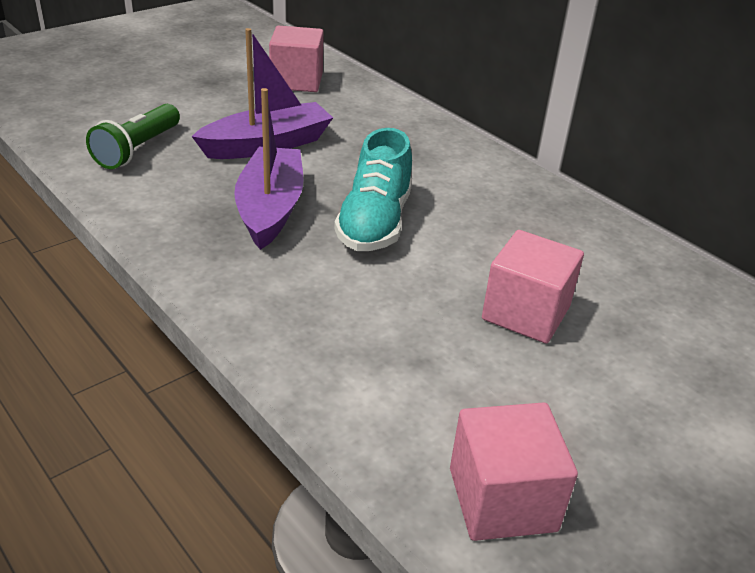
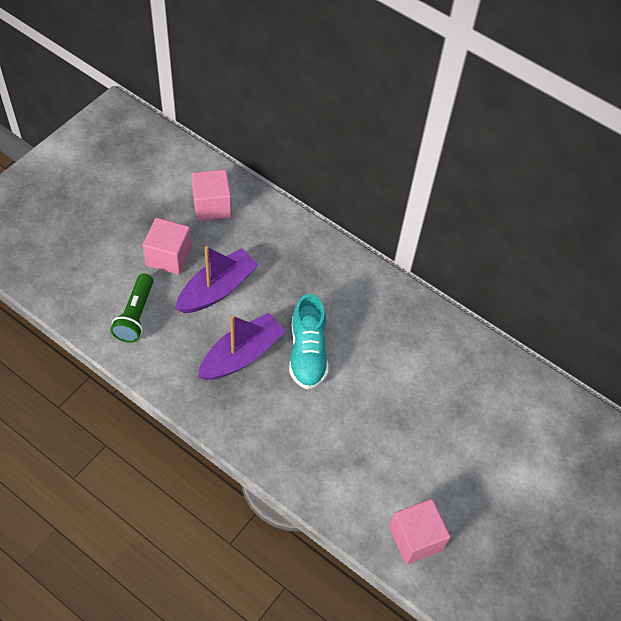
camera: 15 degrees left, 20 degrees up
purple boat [234,88,304,250] -> purple boat turned 60 degrees clockwise [198,313,286,380]
pink cube [482,230,584,344] -> pink cube moved to [143,218,192,275]

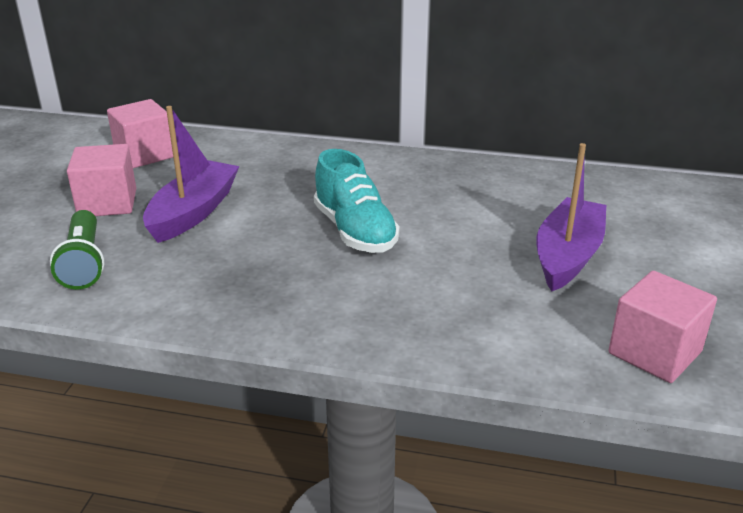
camera: 20 degrees left, 25 degrees down
purple boat [198,313,286,380] -> purple boat moved to [536,143,606,292]

